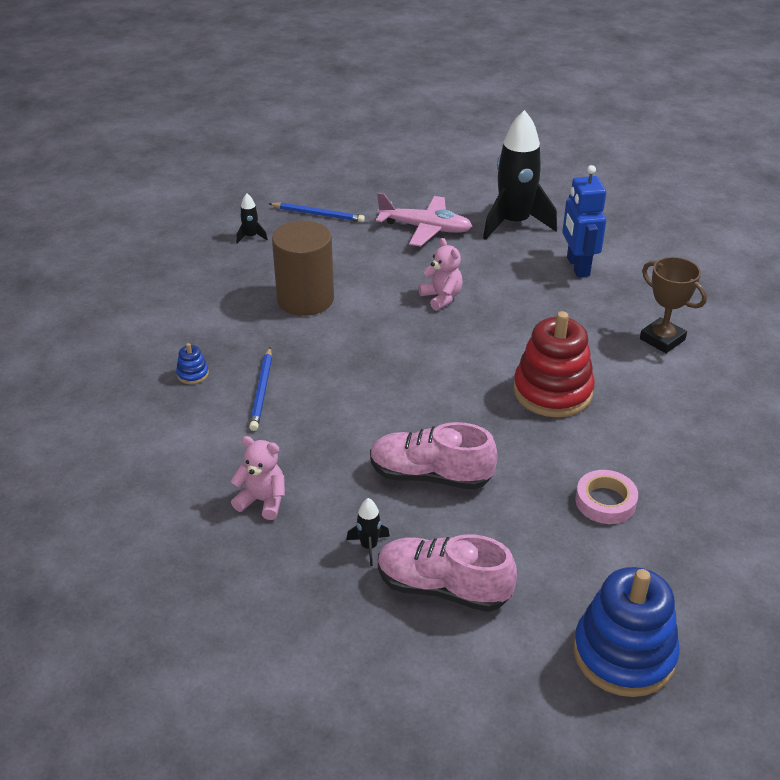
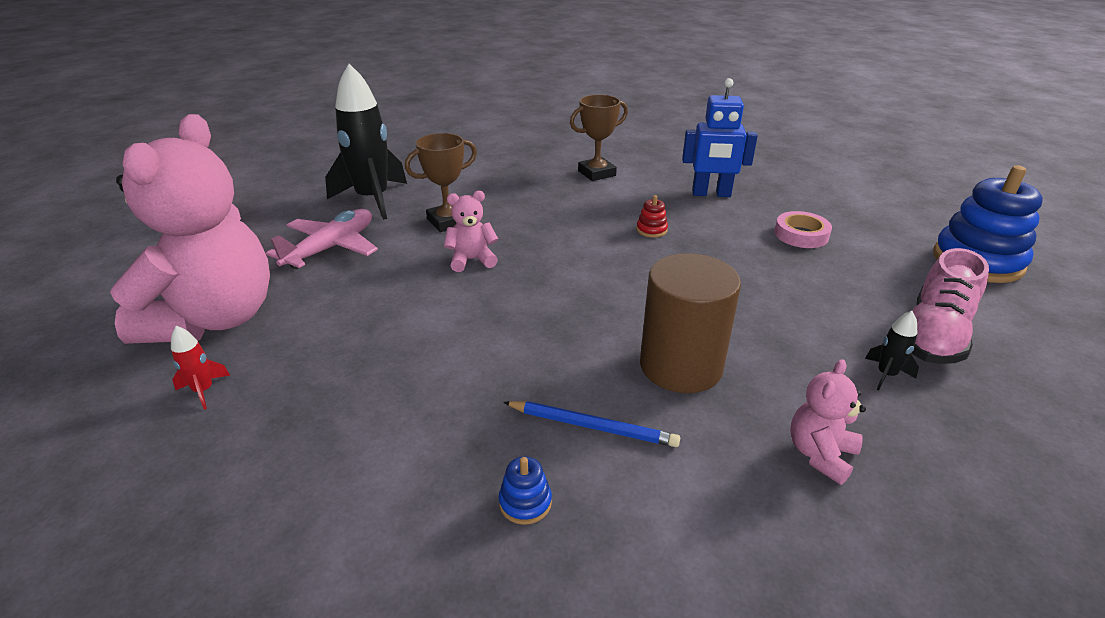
camera: 75 degrees left, 5 degrees down
black rocket [236,193,268,244] -> red rocket [171,326,230,410]
blue pencil [269,202,365,222] -> pink teddy bear [110,114,270,344]
brown cylinder [272,221,334,316] -> brown cylinder moved to [640,253,741,393]
pink shoe [370,422,498,490] -> none
red stacking toy [513,311,595,417] -> red stacking toy [636,195,668,238], size x0.41
blue robot [562,165,606,277] -> blue robot moved to [682,78,758,197]
none -> brown trophy [405,133,477,232]

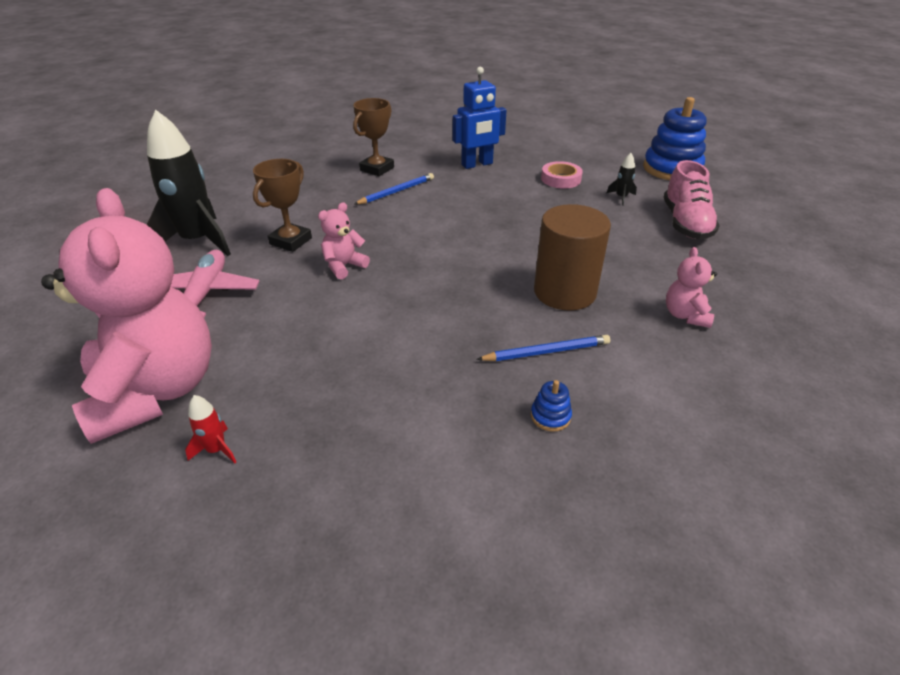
camera: 30 degrees left, 5 degrees up
red stacking toy [636,195,668,238] -> none
black rocket [865,311,919,390] -> black rocket moved to [607,153,637,206]
none -> blue pencil [354,173,434,204]

